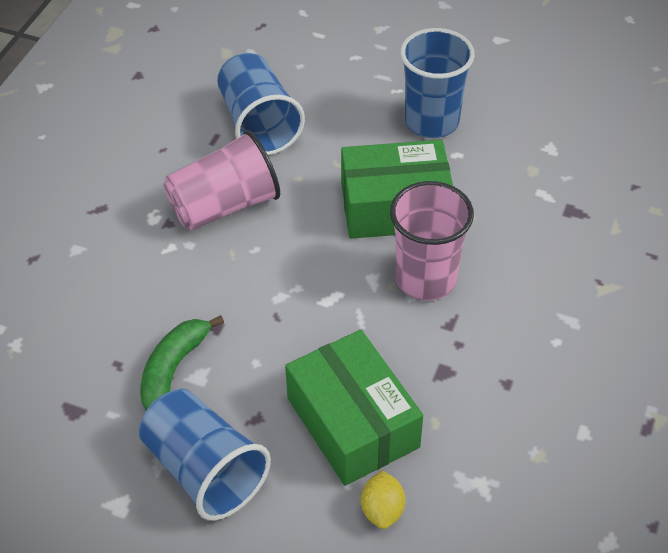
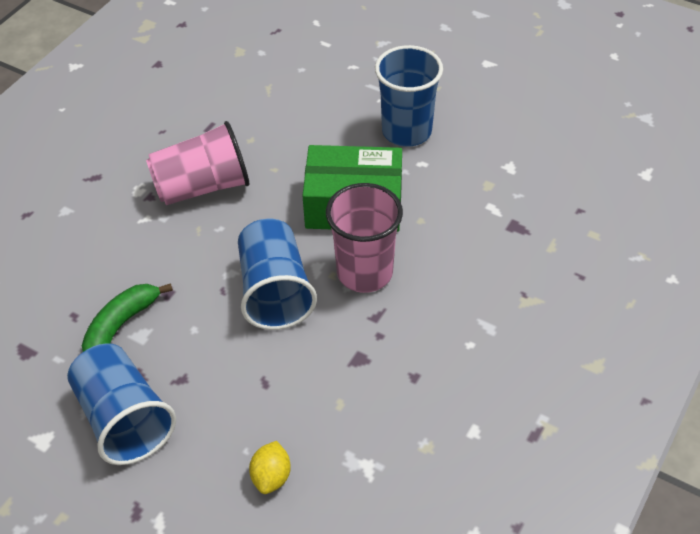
camera: 10 degrees right, 0 degrees up
blue cup [217,53,305,155] -> blue cup moved to [238,219,317,330]
green box [285,330,423,486] -> none

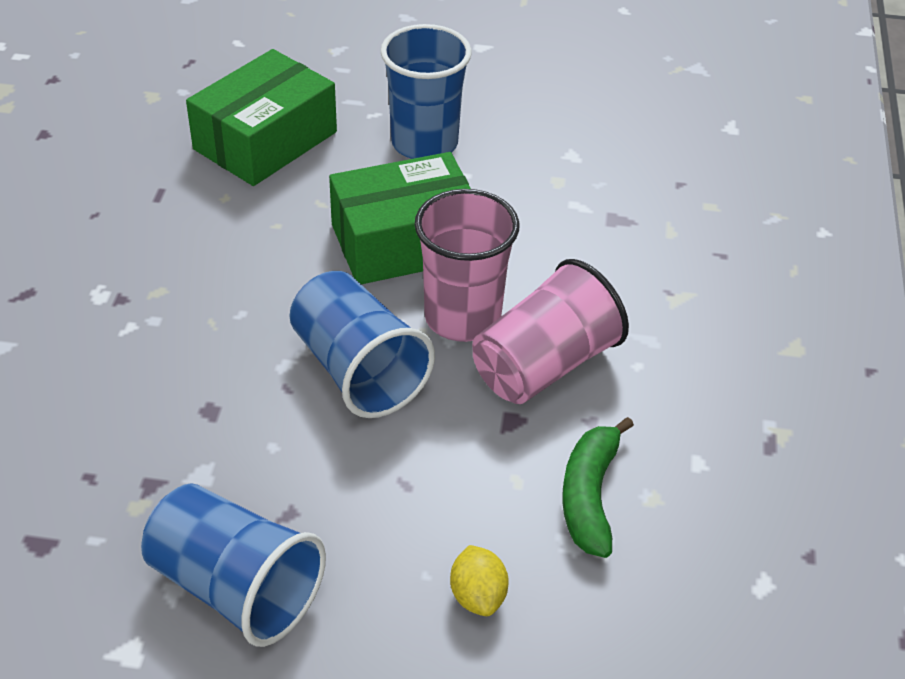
camera: 25 degrees left, 5 degrees down
green banana [82,283,173,352] -> green banana moved to [562,417,634,558]
pink cup [146,121,250,205] -> pink cup moved to [472,259,629,404]
none -> green box [186,49,337,186]

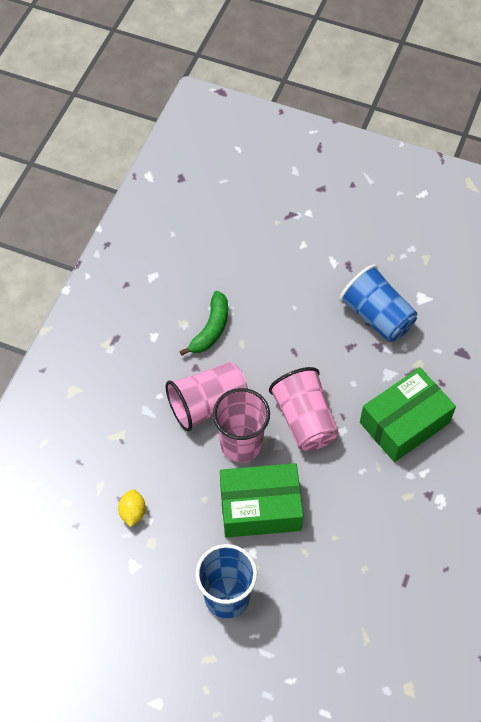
camera: 165 degrees left, 15 degrees up
green box [186,49,337,186] -> green box moved to [360,367,456,462]
blue cup [290,271,435,418] -> pink cup [269,367,339,451]
yellow lemon [450,545,509,616] -> yellow lemon moved to [118,489,146,527]

